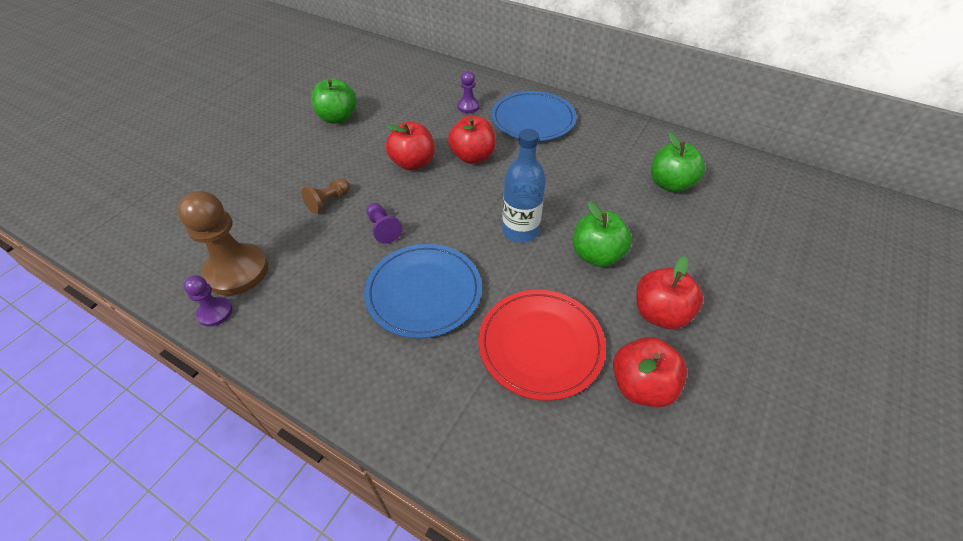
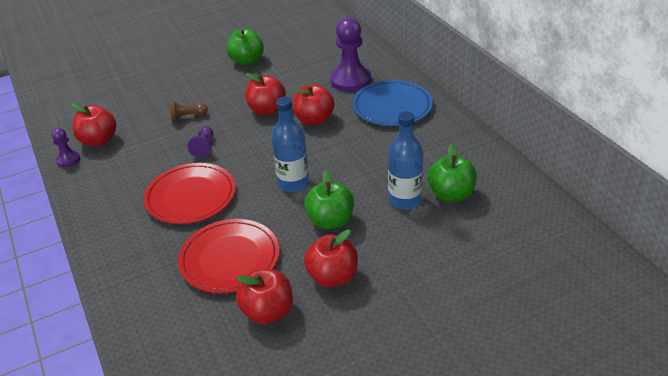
camera: 35 degrees right, 10 degrees down
brown pawn [177,191,268,296] -> red apple [72,103,117,146]
blue plate [364,244,482,338] -> red plate [143,163,236,224]
purple pawn [457,71,480,113] -> purple pawn [330,18,371,92], size x1.97
none -> blue bottle [388,111,423,210]

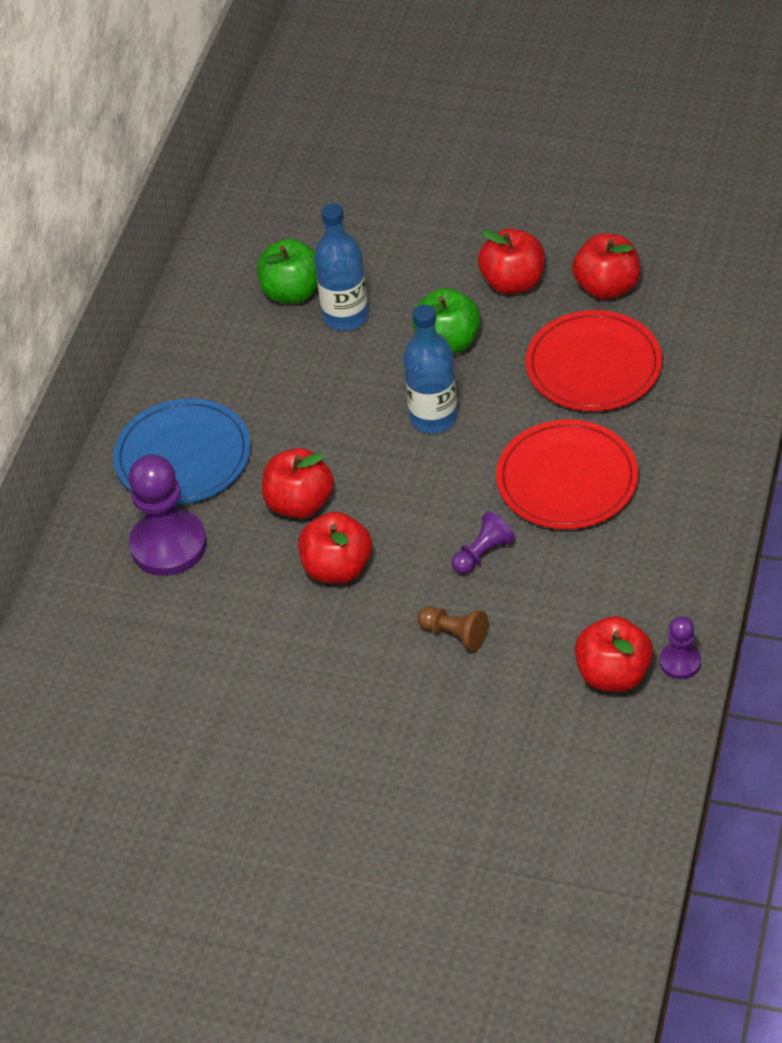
camera: 135 degrees left, 10 degrees up
green apple [226,29,264,65] -> none

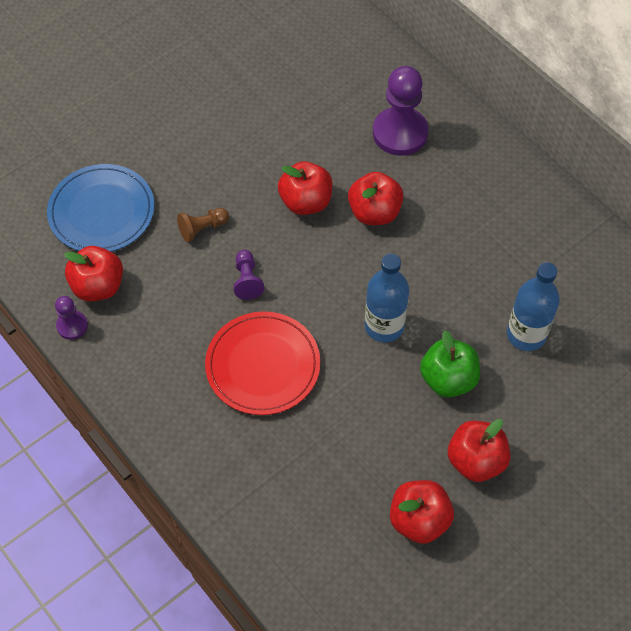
camera: 120 degrees right, 10 degrees up
blue plate [113,398,251,505] -> blue plate moved to [47,164,155,252]
green apple [257,238,318,304] -> none
red plate [526,310,662,411] -> none

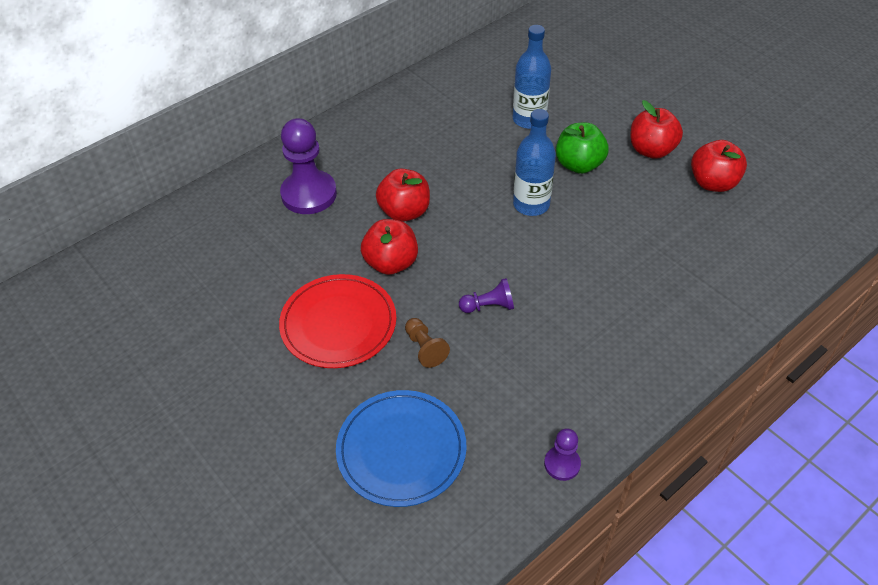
camera: 90 degrees left, 10 degrees down
red apple [64,246,123,301] -> none
red plate [205,311,321,415] -> red plate moved to [279,274,396,368]

